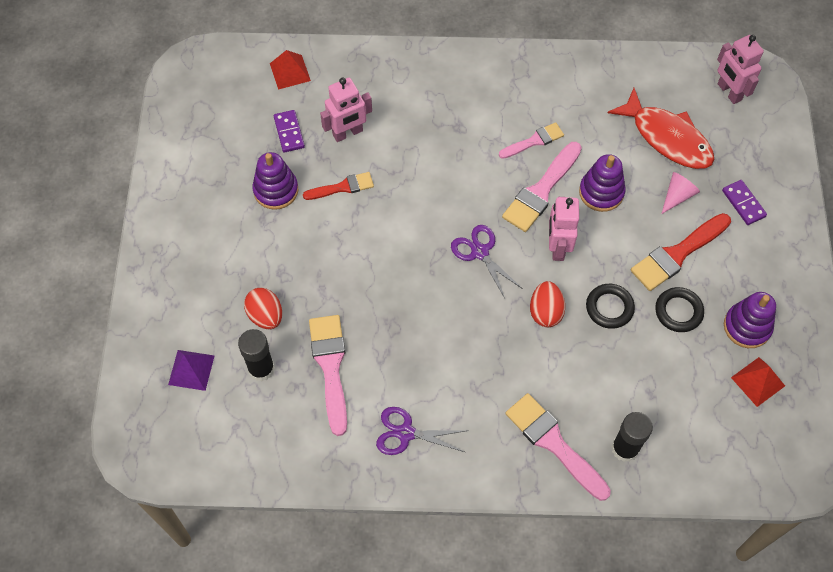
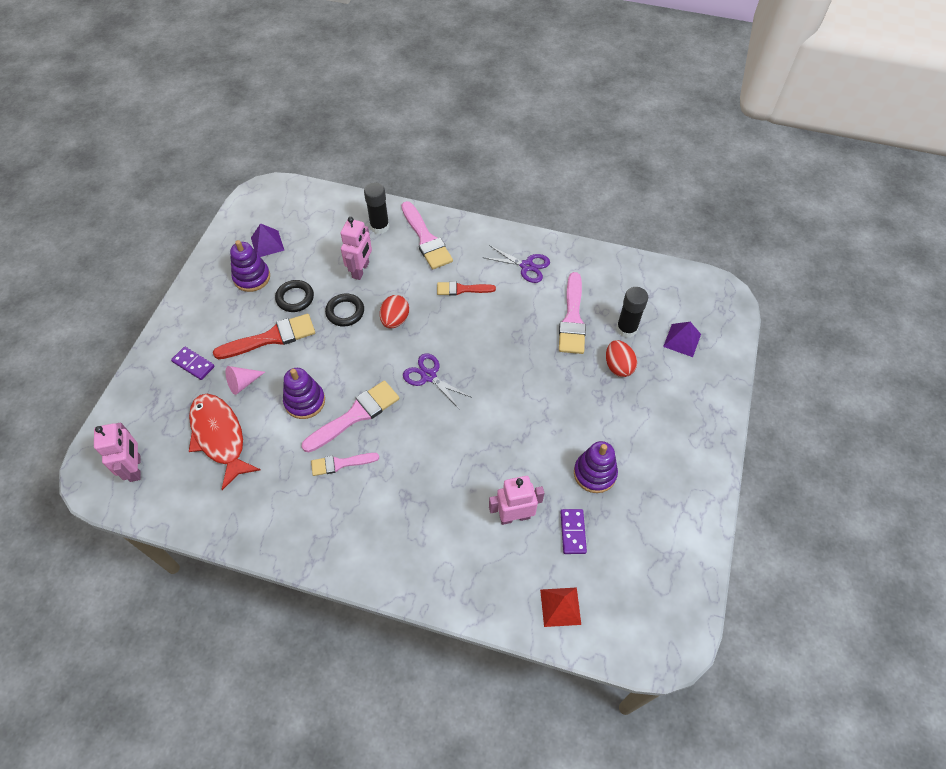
camera: 165 degrees left, 5 degrees down
red brush [303,172,374,200] -> red brush moved to [437,281,496,296]
purple scissors [451,225,523,298] -> purple scissors turned 150 degrees clockwise [403,353,472,410]
pink robot [549,197,579,261] -> pink robot moved to [341,217,372,280]
purple domino [722,180,767,225] -> purple domino turned 45 degrees counterclockwise [171,346,215,380]
red pyramid [731,357,785,407] -> purple pyramid [251,223,284,257]

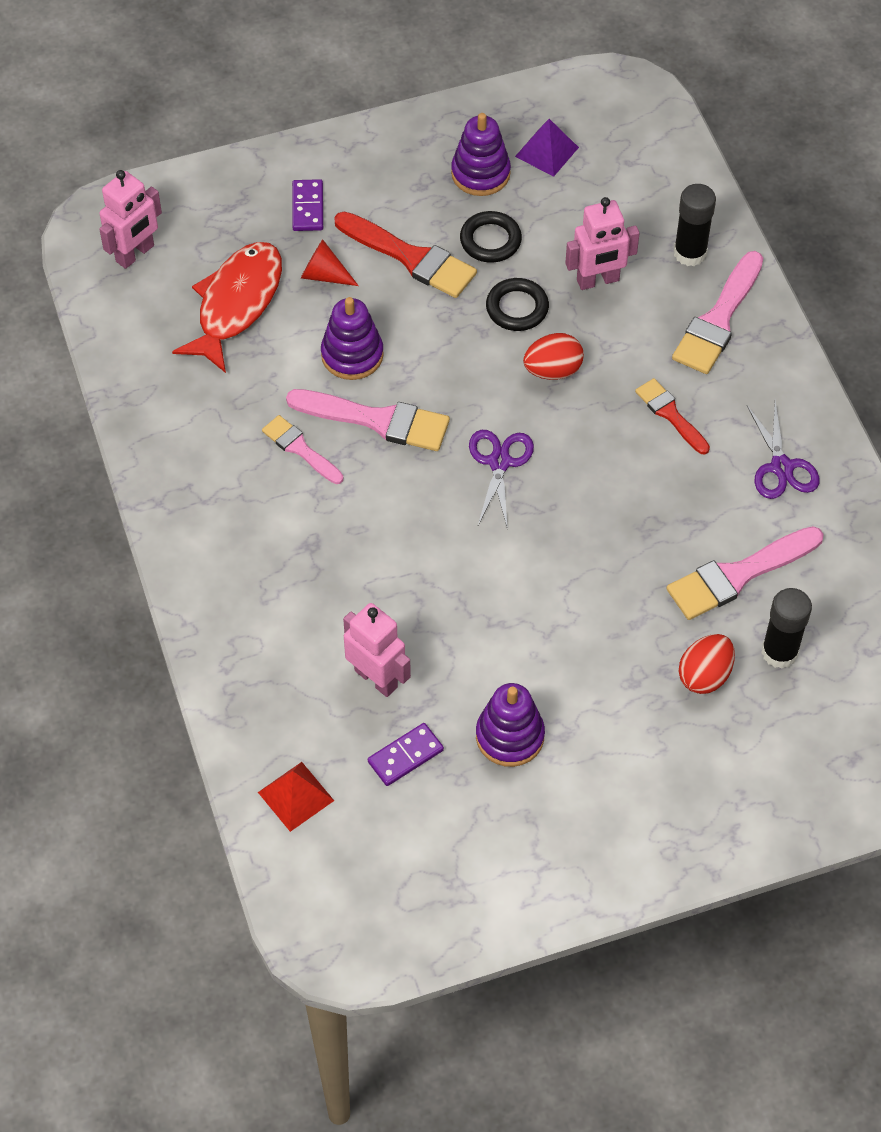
camera: 55 degrees right, 0 degrees up
pink cone [226,366,265,395] -> red cone [301,239,359,286]
purple pyramid [663,322,701,357] -> none

